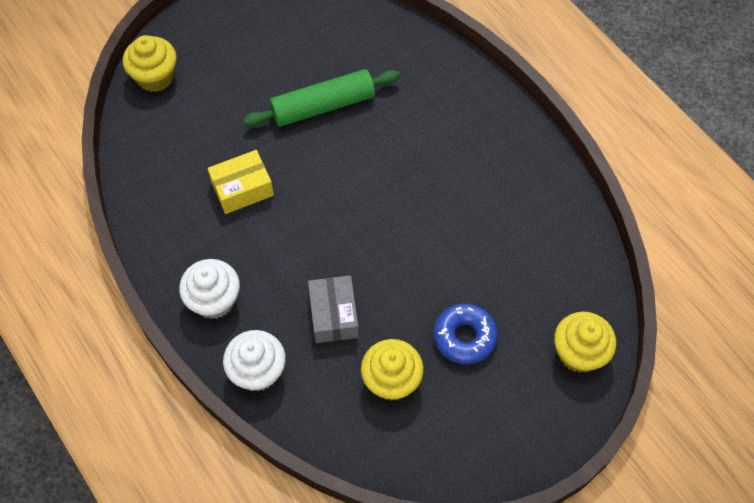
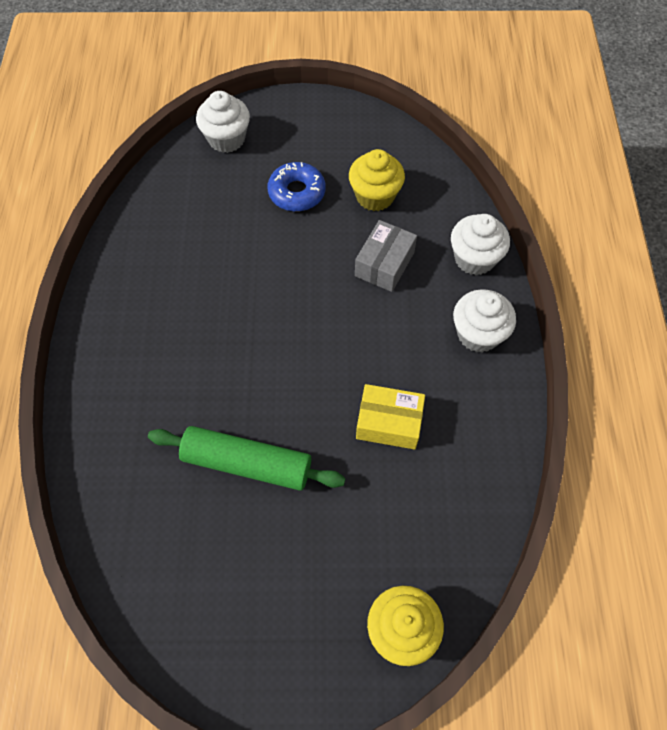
camera: 145 degrees left, 0 degrees up
yellow cupcake [554,312,616,373] -> white cupcake [196,91,250,153]

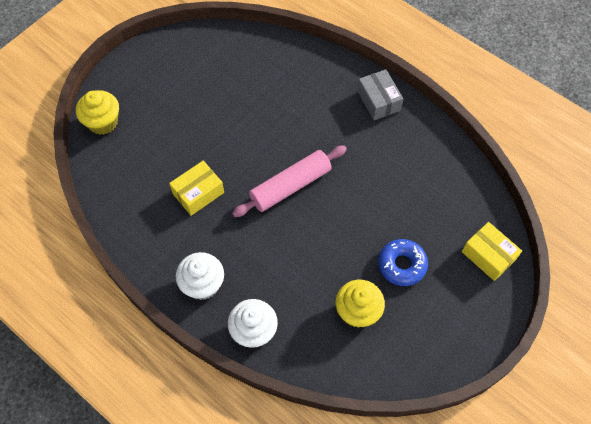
camera: 130 degrees right, 0 degrees up
green rolling pin [148,426,345,491] -> none
white cupcake [196,91,250,153] -> yellow box [462,222,522,281]
grey box [355,220,417,292] -> grey box moved to [357,69,403,120]
none -> pink rolling pin [232,145,347,217]

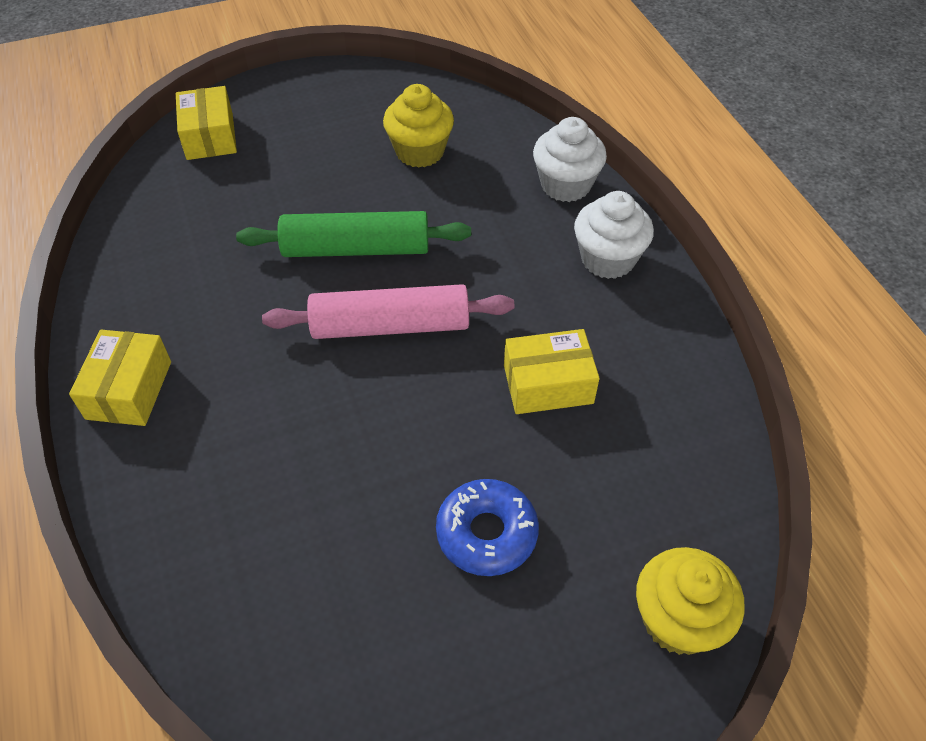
camera: 150 degrees left, 10 degrees down
grey box [357,69,403,120] -> yellow box [69,330,171,426]
blue donut [378,239,428,286] -> blue donut moved to [436,479,539,576]
none -> green rolling pin [236,211,471,257]

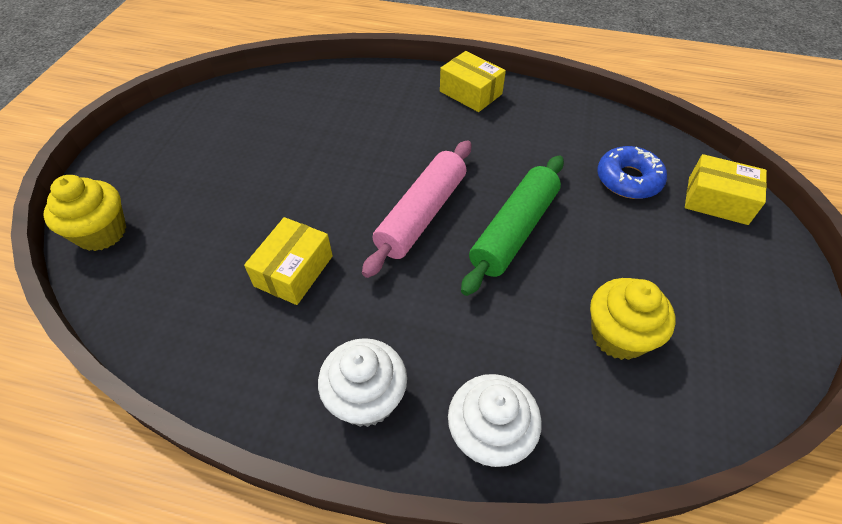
camera: 125 degrees right, 0 degrees up
blue donut [436,479,539,576] -> blue donut moved to [597,146,667,199]

